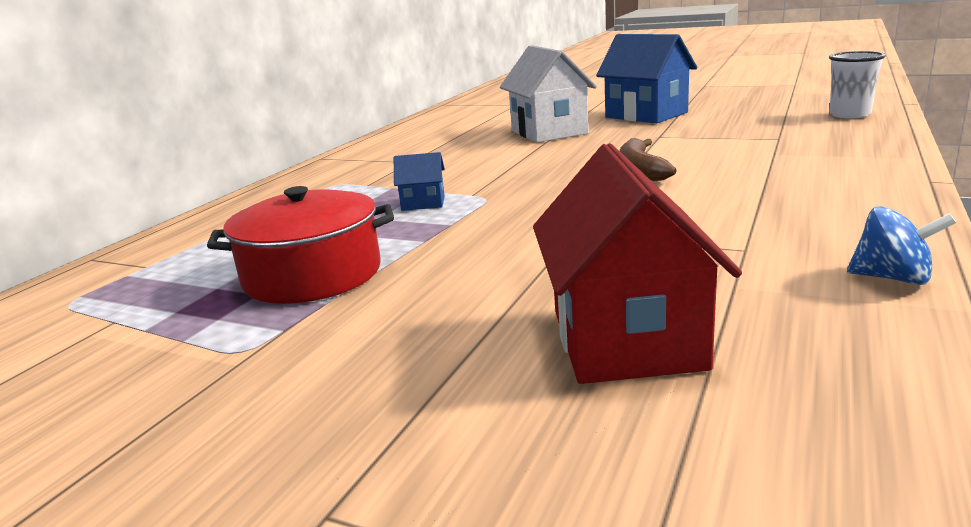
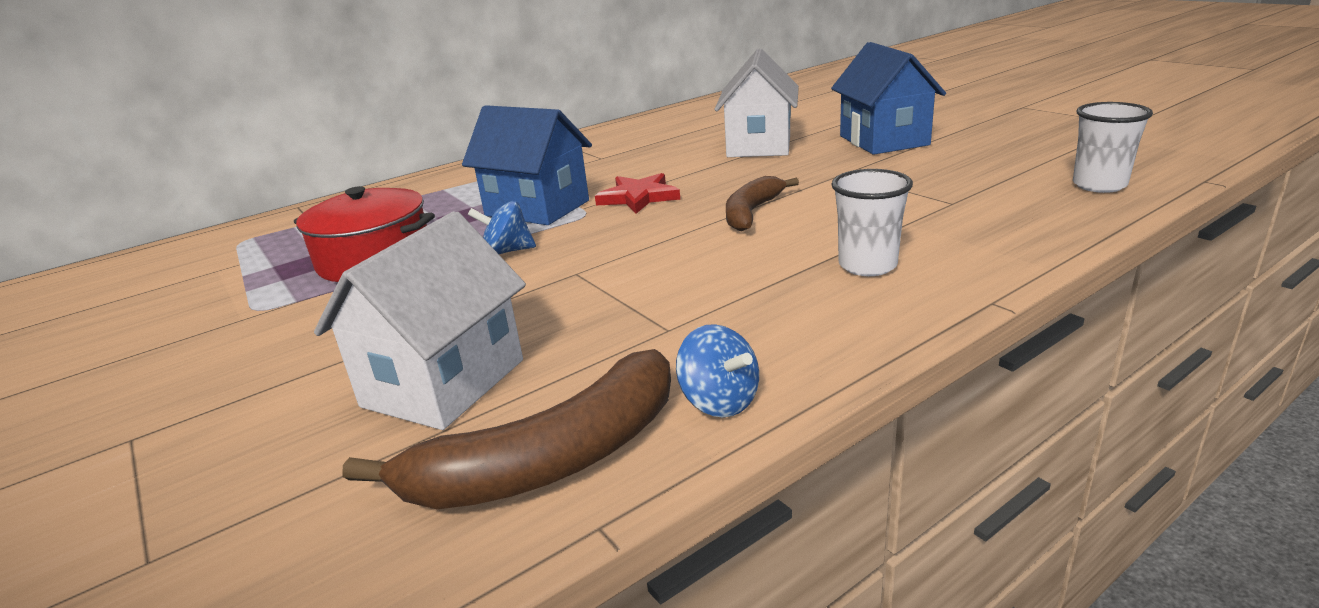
camera: 30 degrees right, 5 degrees up
blue house [394,152,445,211] -> blue house [462,105,592,225], size x2.15
red house [533,143,742,384] -> white house [314,211,526,430]
none -> brown banana [342,349,671,509]
none -> blue spinning top [468,201,536,254]
none -> red star [595,173,680,214]
none -> white cup [831,169,913,276]

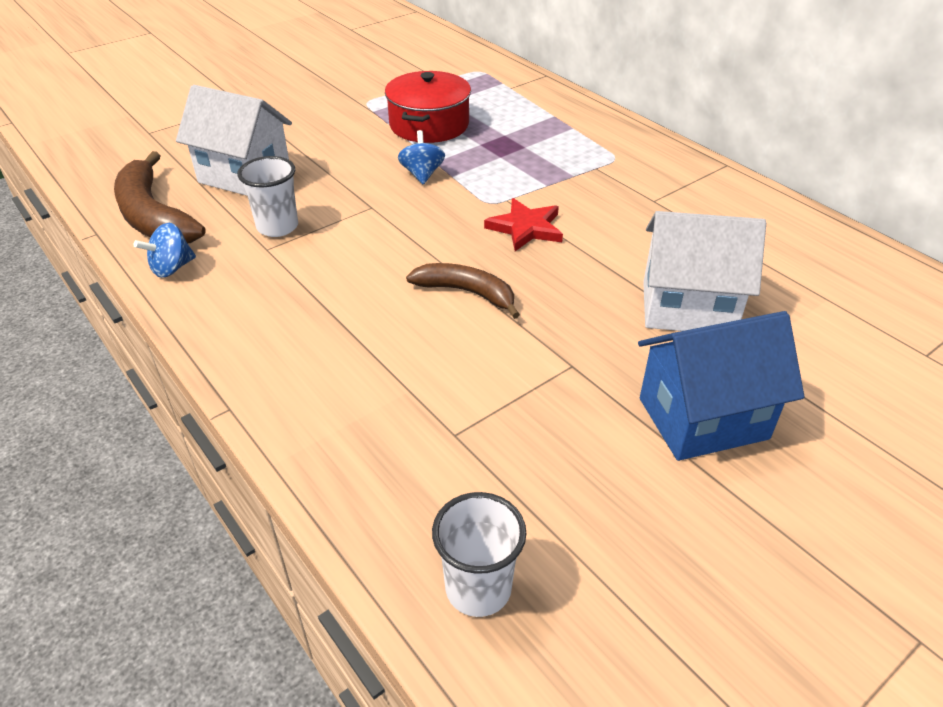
camera: 85 degrees right, 15 degrees up
blue house [462,105,592,225] -> none
white cup [831,169,913,276] -> white cup moved to [237,156,298,237]

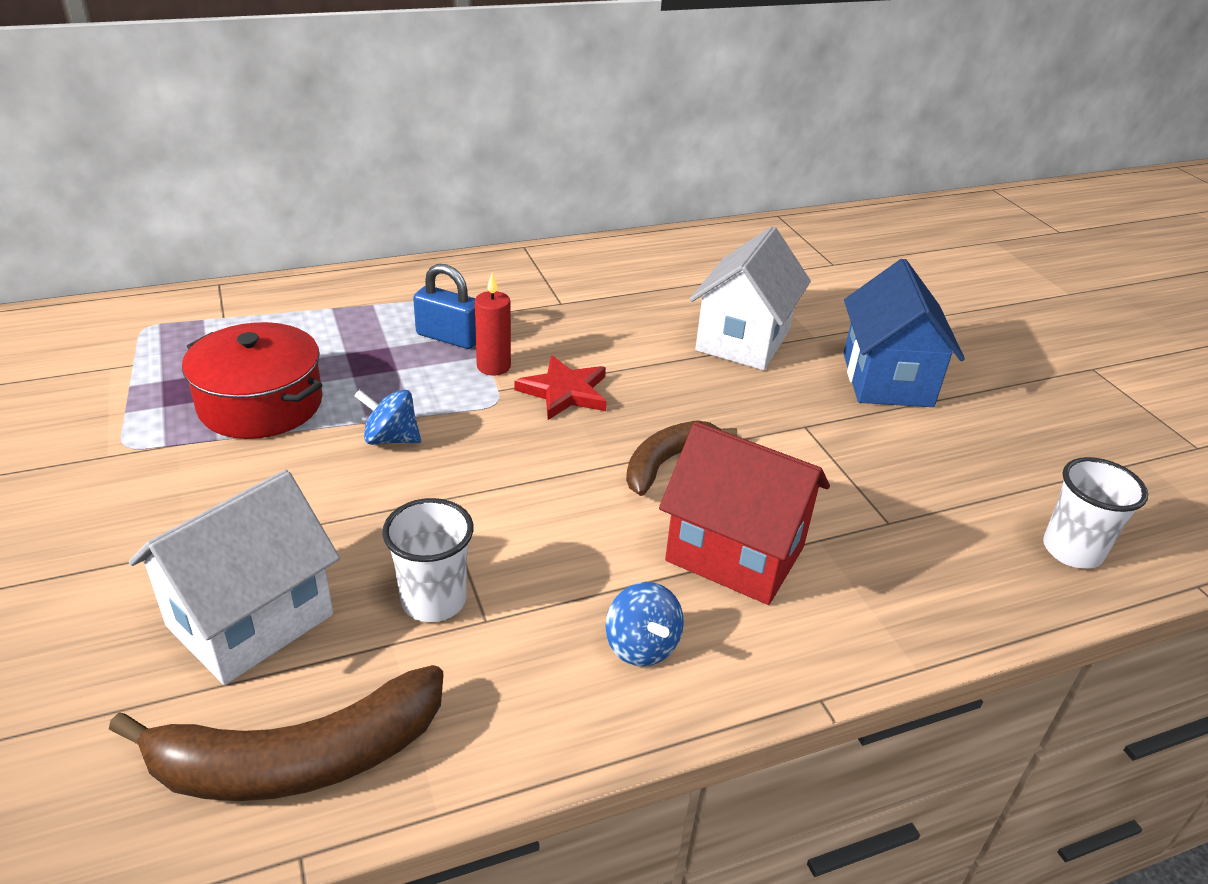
camera: 75 degrees left, 5 degrees down
blue spinning top [134,223,196,278] -> blue spinning top moved to [606,582,684,667]
none -> blue padlock [413,264,476,349]
none -> red candle [475,273,511,376]
none -> red house [659,422,830,605]

